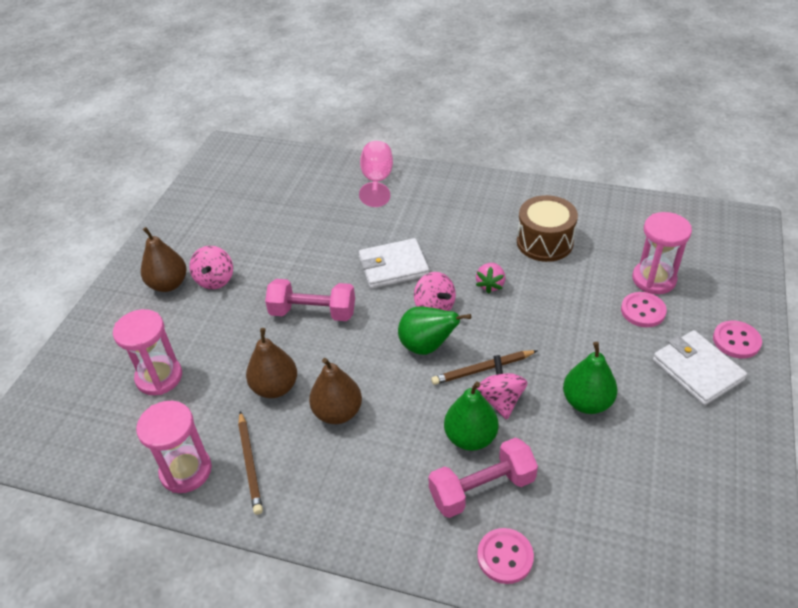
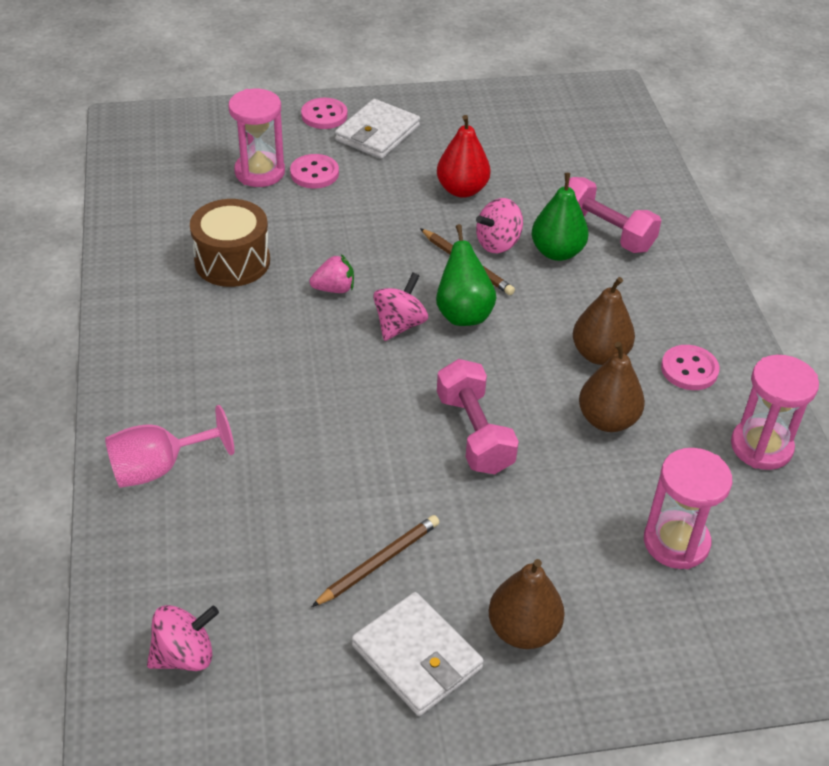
camera: 120 degrees left, 0 degrees up
pink spinning top [189,246,233,289] -> pink spinning top moved to [147,605,219,671]
brown pencil [238,411,263,515] -> brown pencil moved to [312,515,440,607]
white wallet [359,238,429,289] -> white wallet moved to [352,592,484,716]
pink button [477,528,534,584] -> pink button moved to [661,345,719,390]
green pear [563,342,618,414] -> red pear [437,115,491,198]

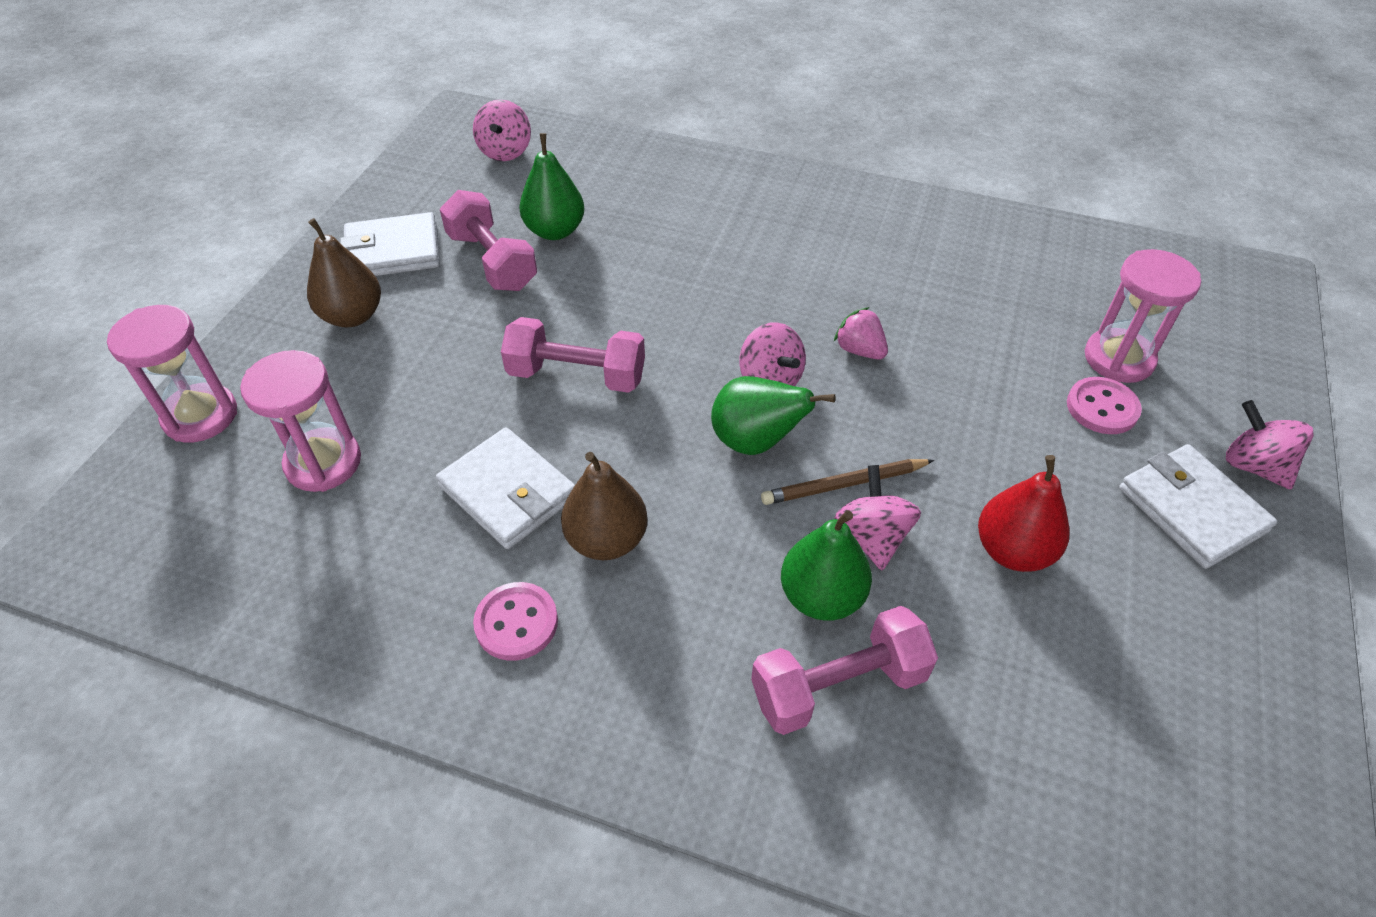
camera: 120 degrees right, 5 degrees up
pink goblet [105,405,234,488] -> none
brown drum [190,199,270,287] -> none
pink button [301,98,347,129] -> pink spinning top [1226,400,1314,489]
pink strawberry [309,254,354,293] -> pink strawberry turned 120 degrees clockwise [834,307,888,360]
brown pencil [312,515,440,607] -> pink dumbbell [440,190,537,291]
brown pear [579,342,645,432] -> white wallet [436,427,575,549]
pink hourglass [731,355,819,470] -> pink hourglass moved to [107,305,237,442]
none -> green pear [519,133,585,240]

